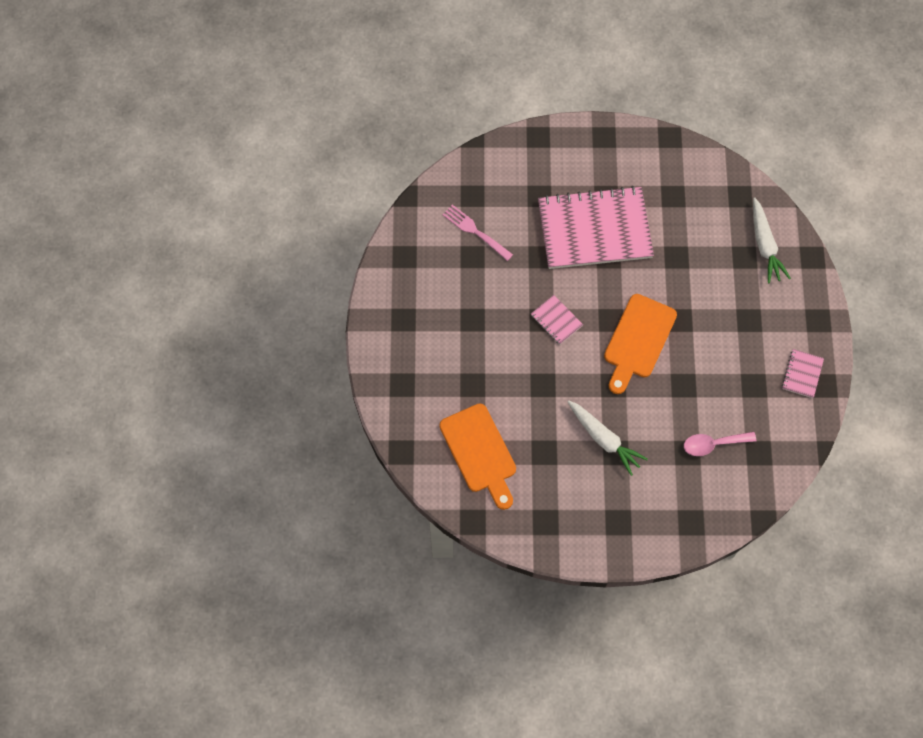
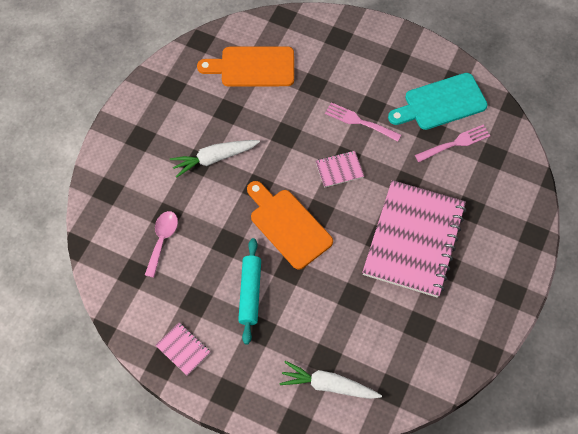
camera: 115 degrees right, 5 degrees down
none -> turquoise rolling pin [238,238,261,345]
none -> pink fork [325,102,401,141]
none -> turquoise cutting board [388,73,488,130]

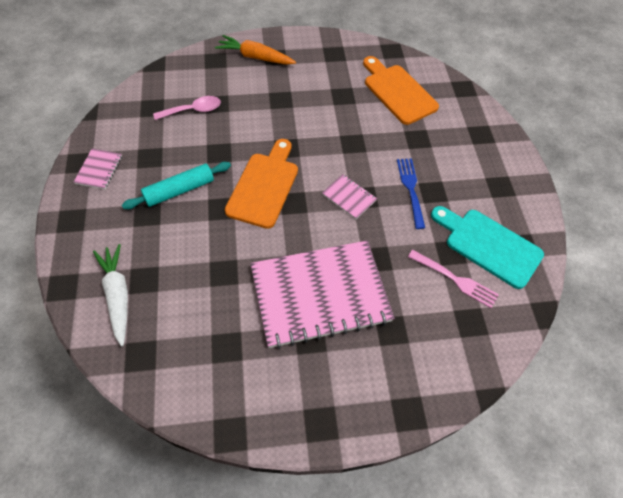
camera: 55 degrees right, 5 degrees down
white carrot [170,140,260,177] -> none
pink fork [325,102,401,141] -> blue fork [397,158,425,229]
none -> orange carrot [215,35,296,65]

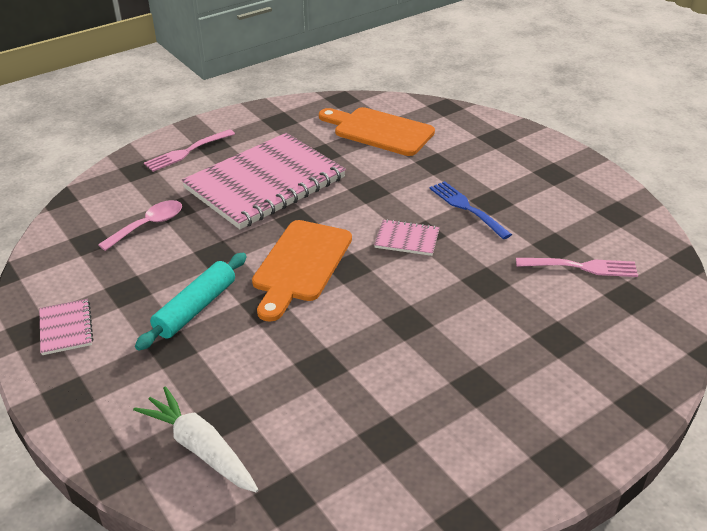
camera: 25 degrees left, 20 degrees down
orange carrot [215,35,296,65] -> pink fork [144,129,235,172]
orange cutting board [225,139,298,229] -> orange cutting board turned 150 degrees counterclockwise [252,220,352,322]
pink notebook [250,240,394,349] -> pink notebook moved to [182,133,346,229]
turquoise cutting board [431,206,544,289] -> none

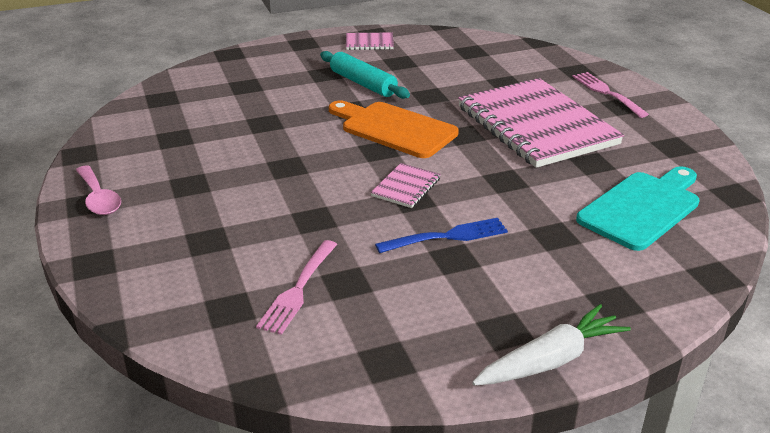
camera: 105 degrees right, 5 degrees down
pink spoon [98,200,182,251] -> pink spoon moved to [76,165,121,215]
white carrot [133,386,259,493] -> white carrot moved to [472,304,631,386]
orange cutting board [319,107,435,156] -> turquoise cutting board [576,166,700,251]

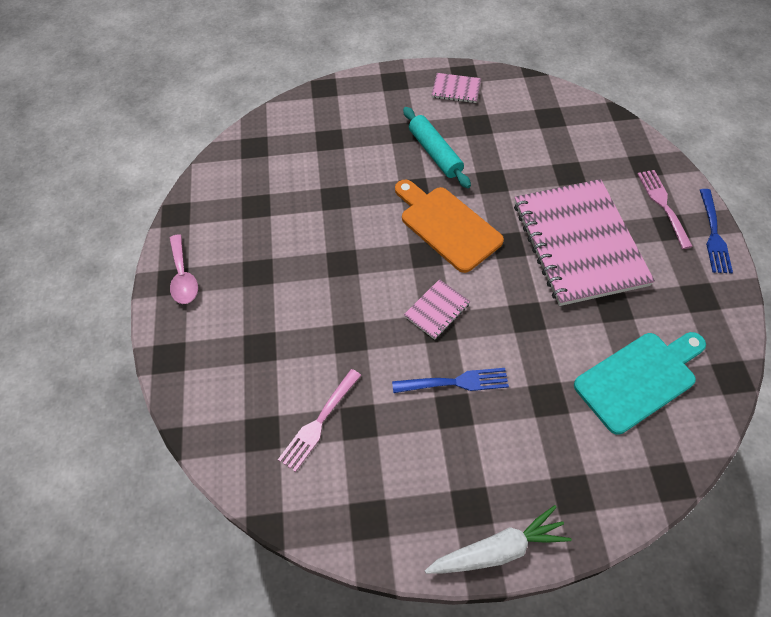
camera: 15 degrees right, 25 degrees up
none -> blue fork [700,189,733,273]

